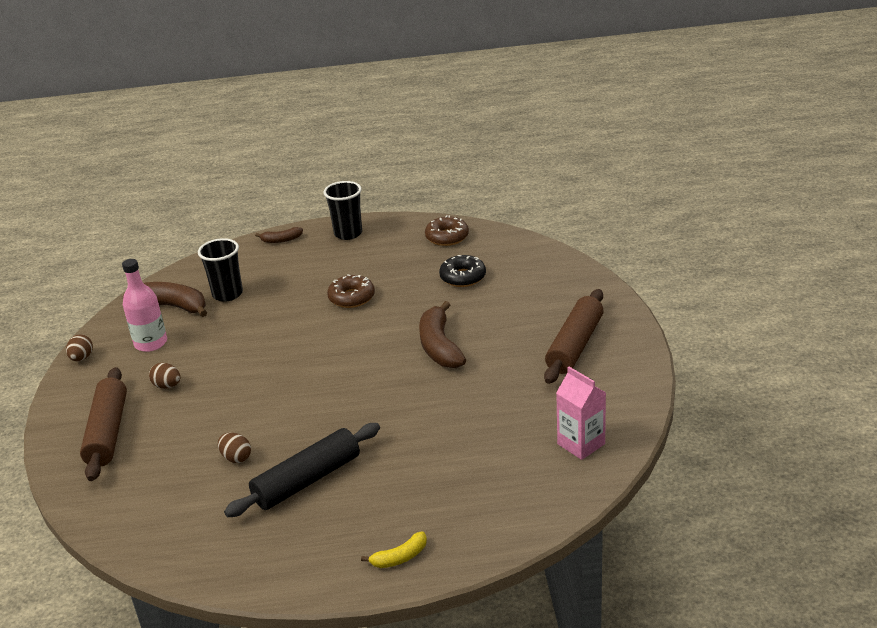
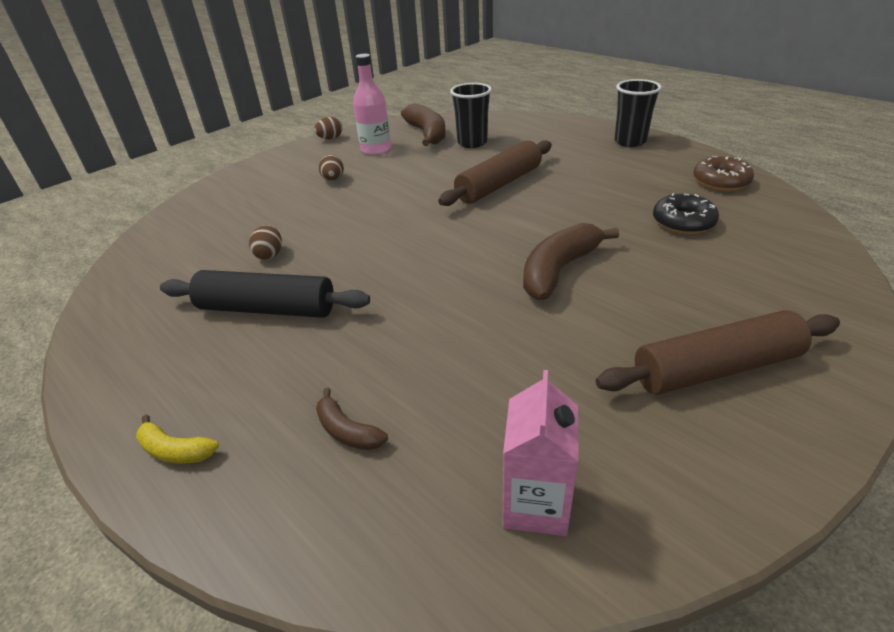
camera: 50 degrees right, 5 degrees up
brown rolling pin [80,367,127,481] -> brown rolling pin moved to [438,140,552,206]
brown banana [255,227,303,243] -> brown banana moved to [316,388,388,450]
brown donut [327,274,375,308] -> none

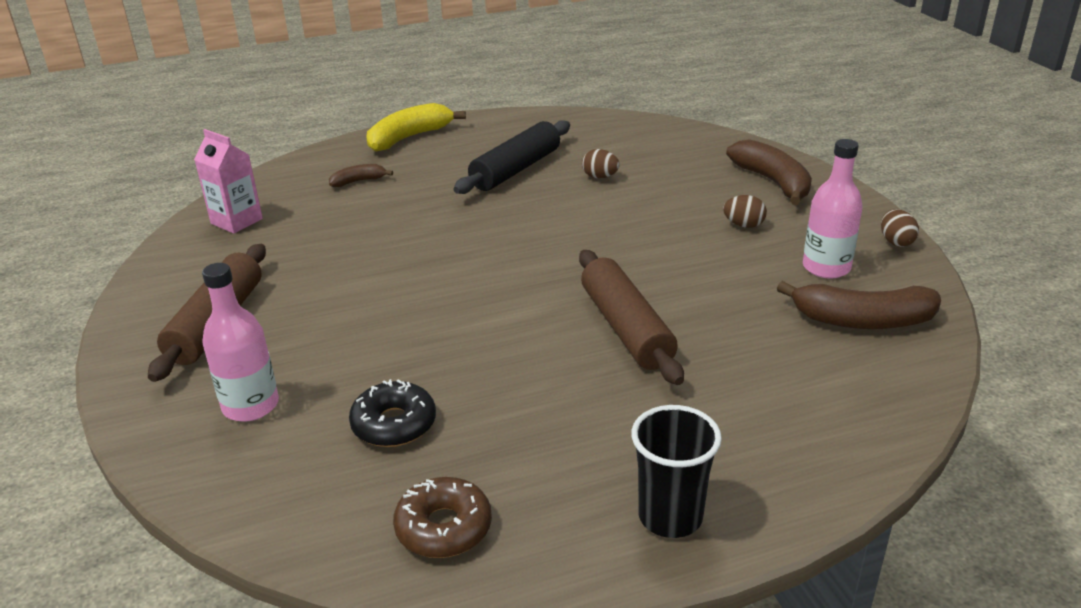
camera: 115 degrees right, 5 degrees down
yellow banana [136,415,219,464] -> yellow banana [366,103,466,152], size x1.90
black cup [450,83,492,148] -> none
brown banana [523,223,619,300] -> brown banana moved to [726,139,812,205]
none -> pink bottle [202,263,279,422]

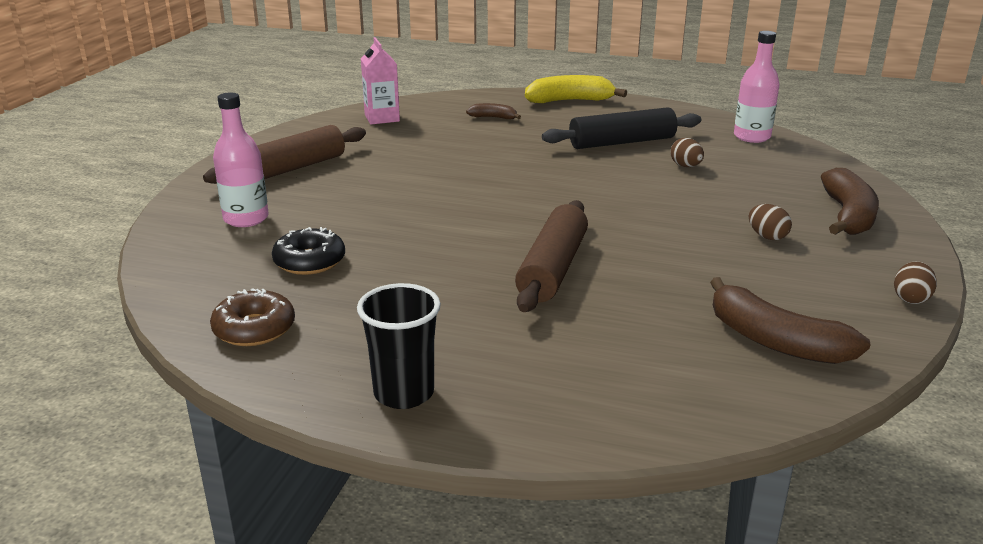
camera: 35 degrees right, 5 degrees down
pink bottle [803,139,863,278] -> pink bottle moved to [734,31,780,143]

